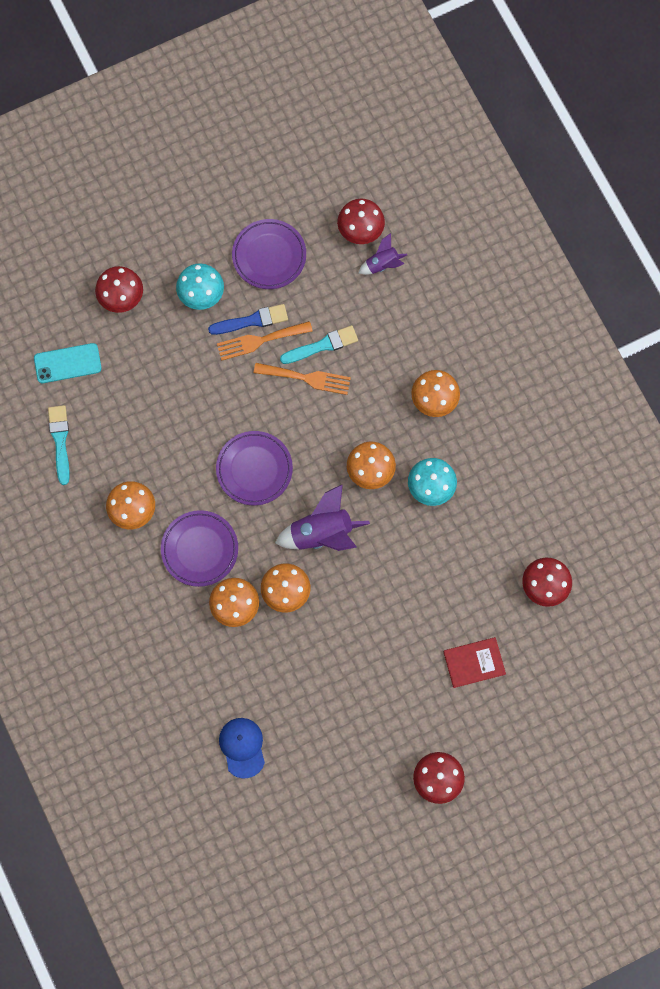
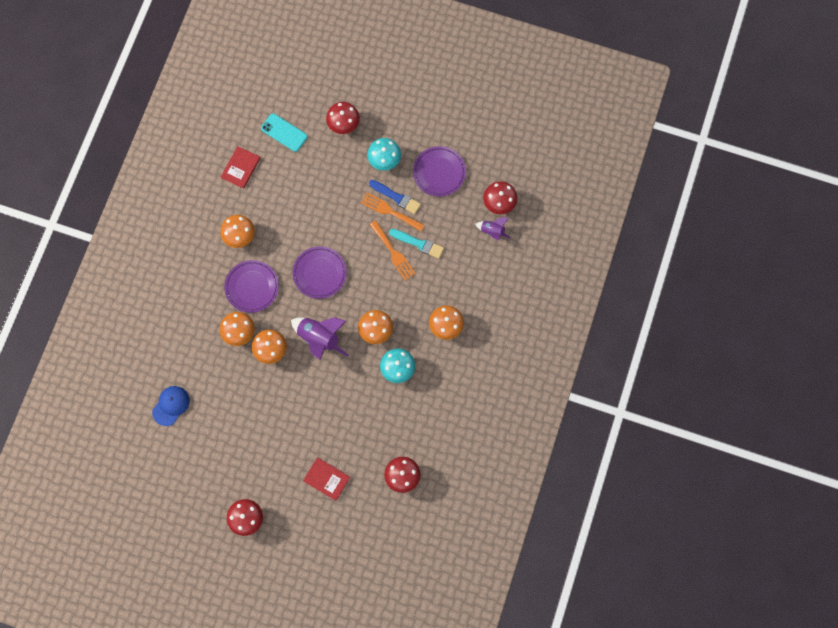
camera: 45 degrees right, 0 degrees up
turquoise brush [48,405,70,485] -> red book [221,146,260,189]

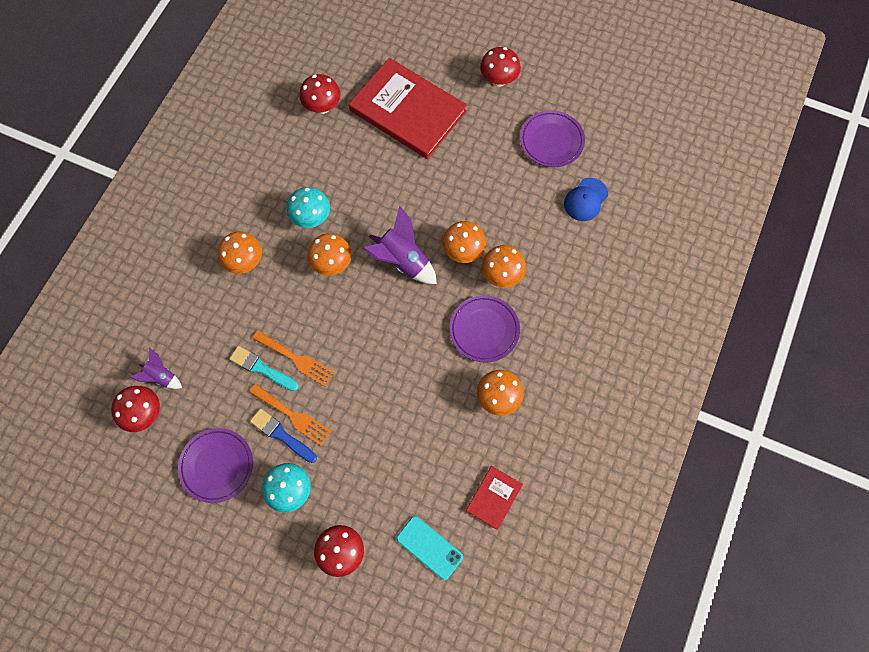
camera: 175 degrees left, 5 degrees down
purple plate [292,246,347,299] -> purple plate moved to [520,110,585,167]
red book [303,457,350,501] -> red book [349,58,467,159], size x2.21
orange fork [370,220,416,281] -> orange fork turned 150 degrees clockwise [252,330,335,387]

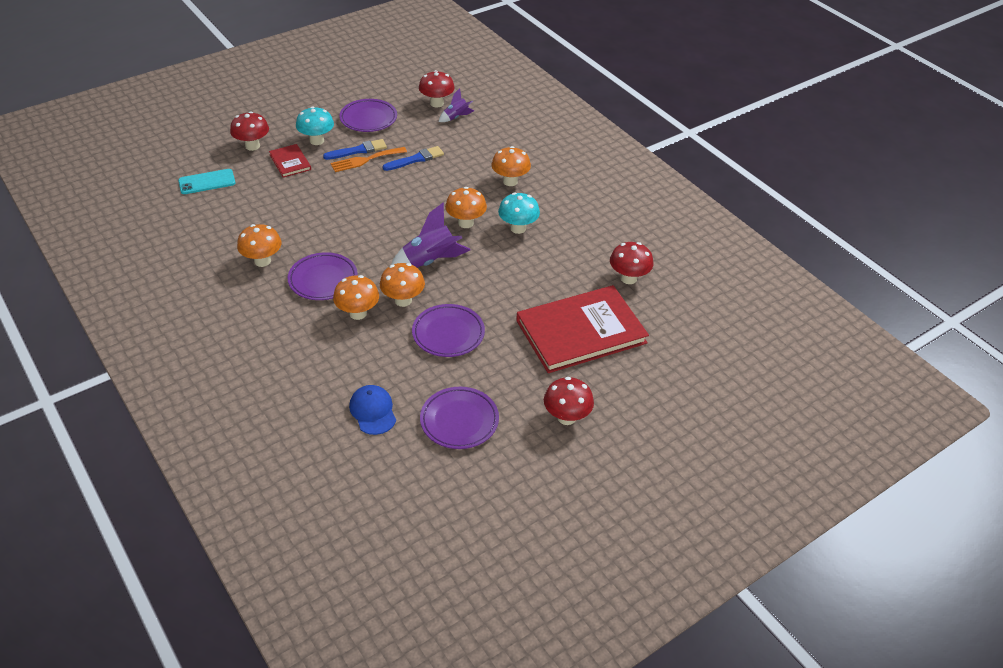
camera: 120 degrees right, 25 degrees down
turquoise brush [229,346,299,391] -> blue brush [383,146,444,171]
orange fork [252,330,335,387] -> none
red book [466,466,523,530] -> red book moved to [269,144,311,178]
none -> purple plate [412,304,485,357]

